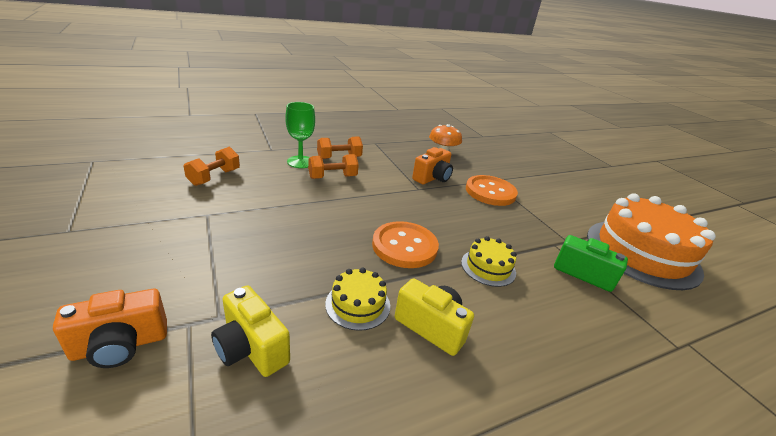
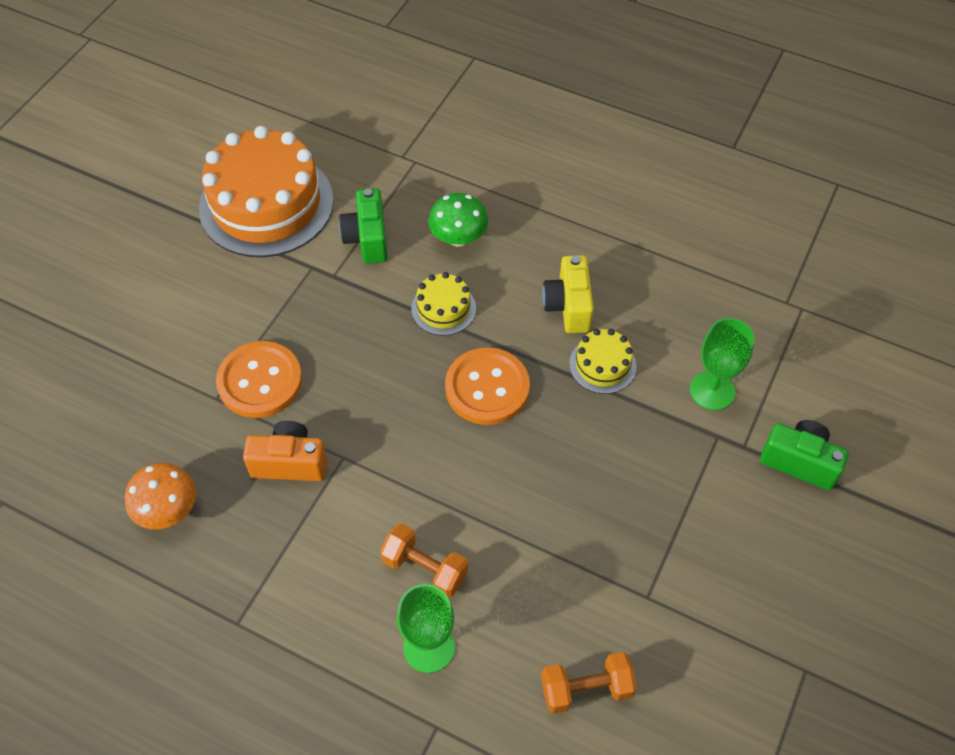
camera: 125 degrees left, 25 degrees up
orange camera [53,289,167,368] -> green camera [760,420,849,490]
yellow camera [211,285,290,377] -> green goblet [690,318,755,410]
orange dumbbell [317,136,363,159] -> none
none -> green mushroom [428,193,488,247]

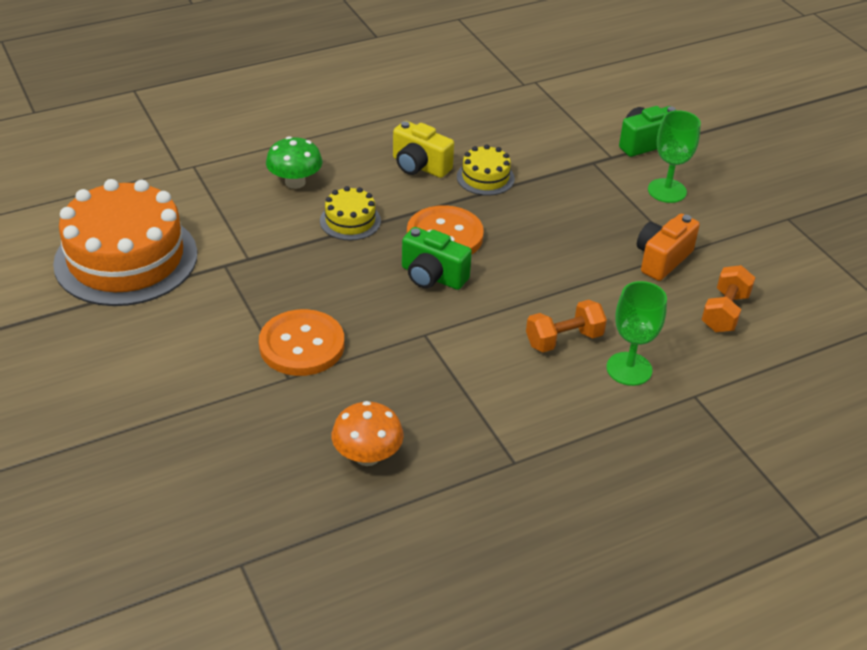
camera: 55 degrees left, 15 degrees down
orange camera [243,421,327,481] -> orange camera moved to [637,214,700,281]
green camera [339,188,387,263] -> green camera moved to [402,227,472,290]
green goblet [690,318,755,410] -> green goblet moved to [648,110,701,203]

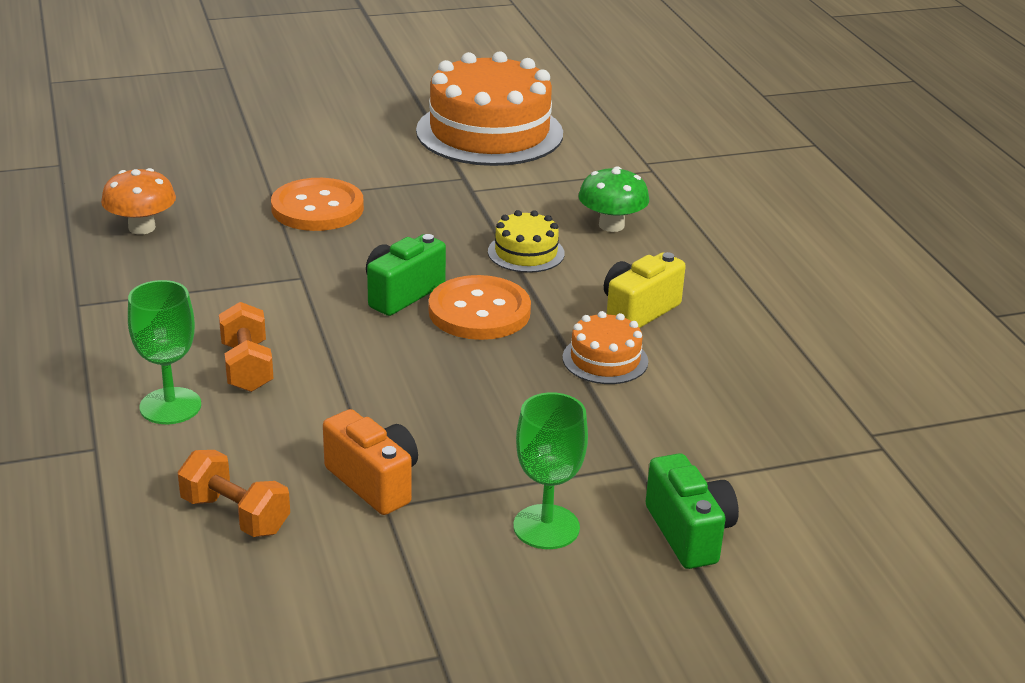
camera: 100 degrees right, 10 degrees down
yellow cake [457,144,515,196] -> orange cake [562,311,648,384]

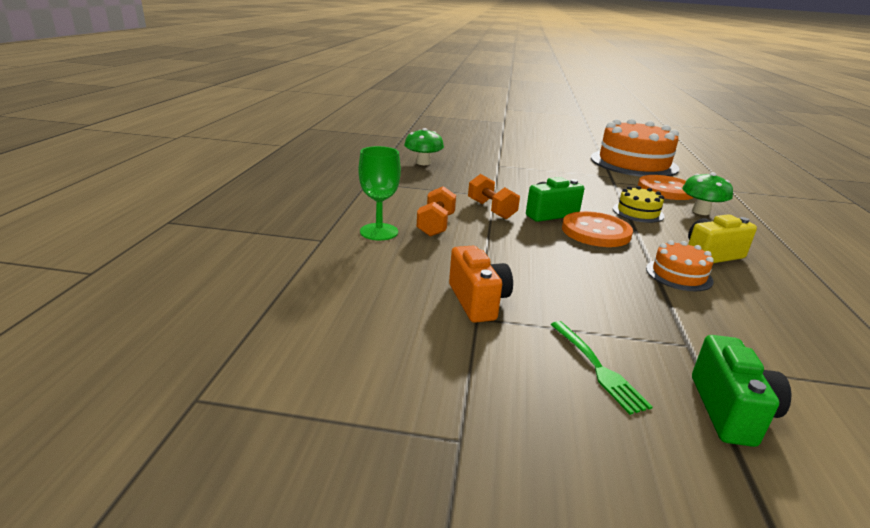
camera: 25 degrees right, 5 degrees down
orange mushroom [101,168,176,234] -> green mushroom [404,128,444,165]
orange dumbbell [178,450,290,537] -> orange dumbbell moved to [468,174,520,219]
orange button [271,178,364,231] -> orange button moved to [638,175,694,200]
green goblet [513,392,588,549] -> green fork [551,321,653,415]

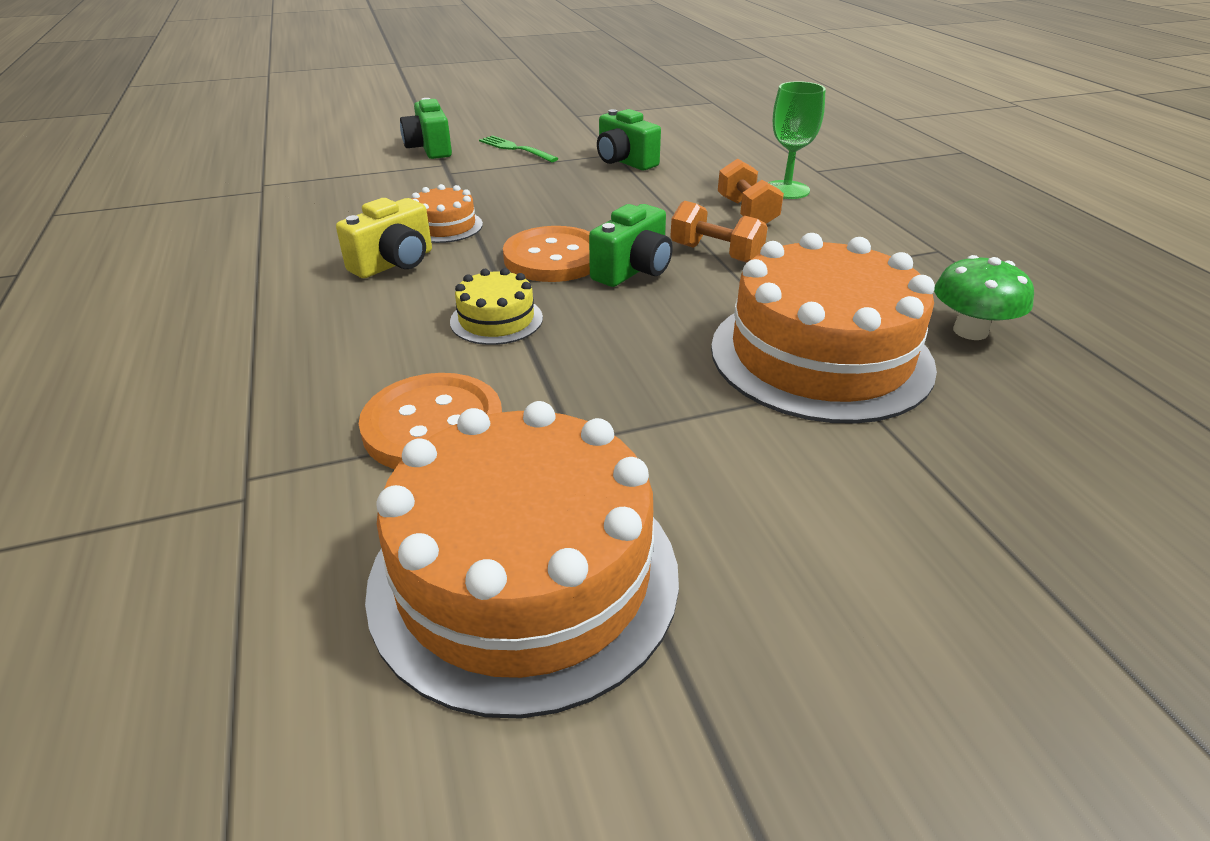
camera: 155 degrees right, 10 degrees up
orange camera [449,246,513,323] -> green camera [597,109,661,170]
green mushroom [682,172,733,215] -> none
none -> orange cake [711,233,937,424]

